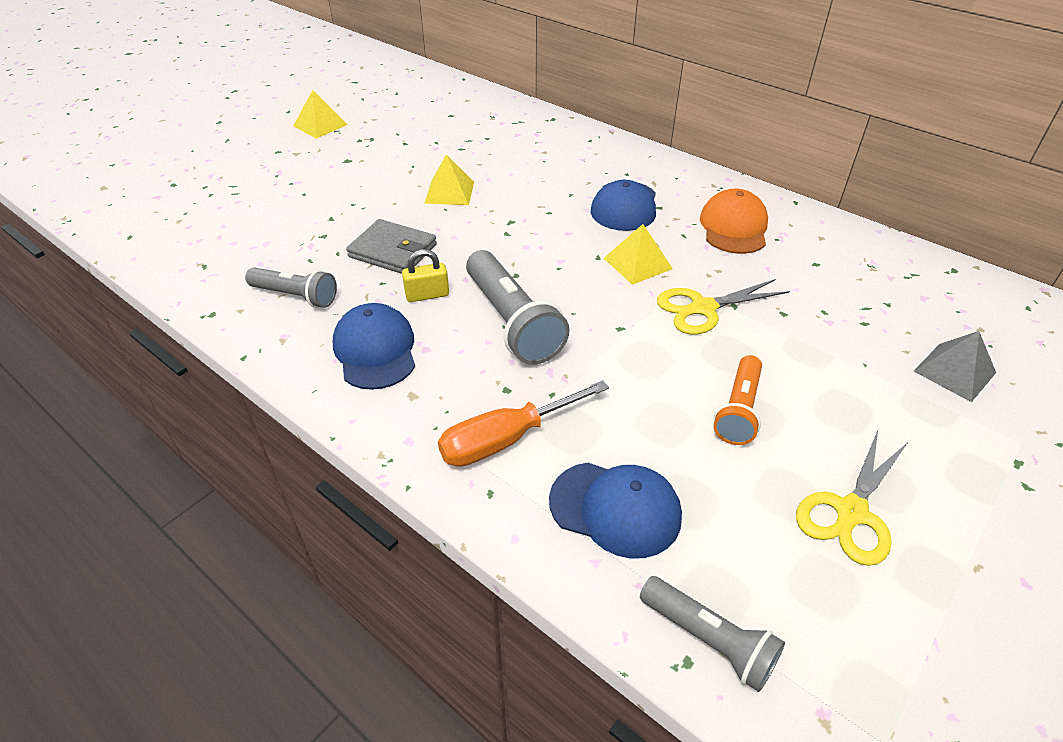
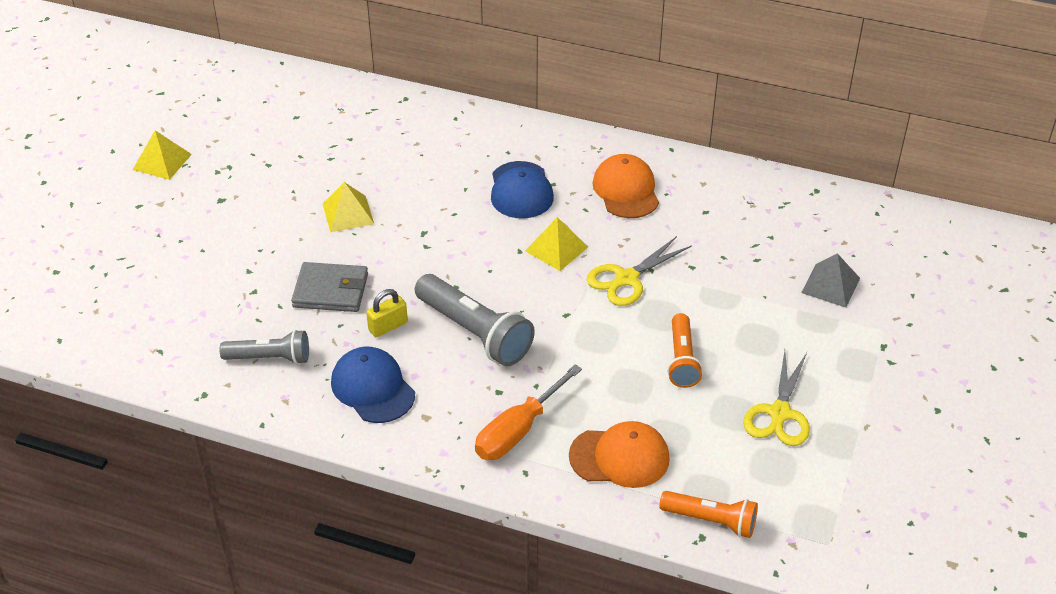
camera: 20 degrees left, 0 degrees up
blue cap [549,463,682,559] -> orange cap [569,421,670,488]
grey flashlight [640,576,785,692] -> orange flashlight [659,491,758,538]

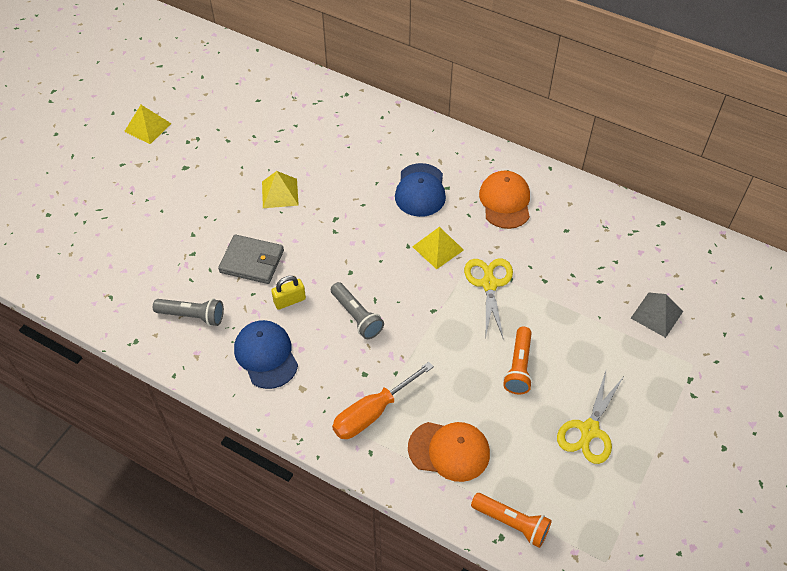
camera: 10 degrees right, 10 degrees up
grey flashlight [415,274,535,366] -> grey flashlight [331,282,384,339], size x0.62
yellow scissors [587,236,692,306] -> yellow scissors turned 120 degrees clockwise [464,259,513,340]

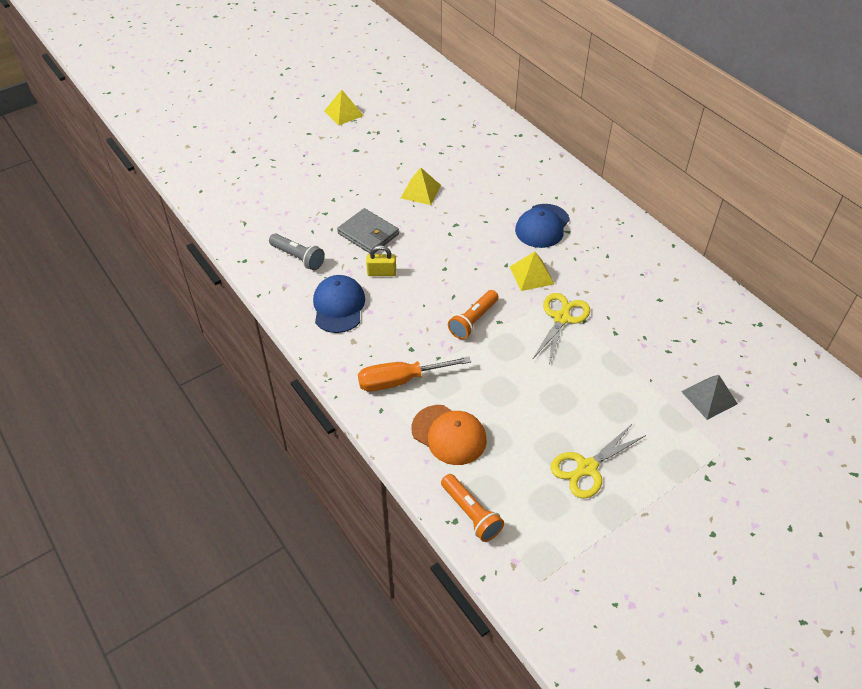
camera: 25 degrees right, 5 degrees down
grey flashlight [331,282,384,339] -> none
orange cap [479,170,530,229] -> none
orange flashlight [503,327,533,394] -> orange flashlight moved to [448,290,499,339]

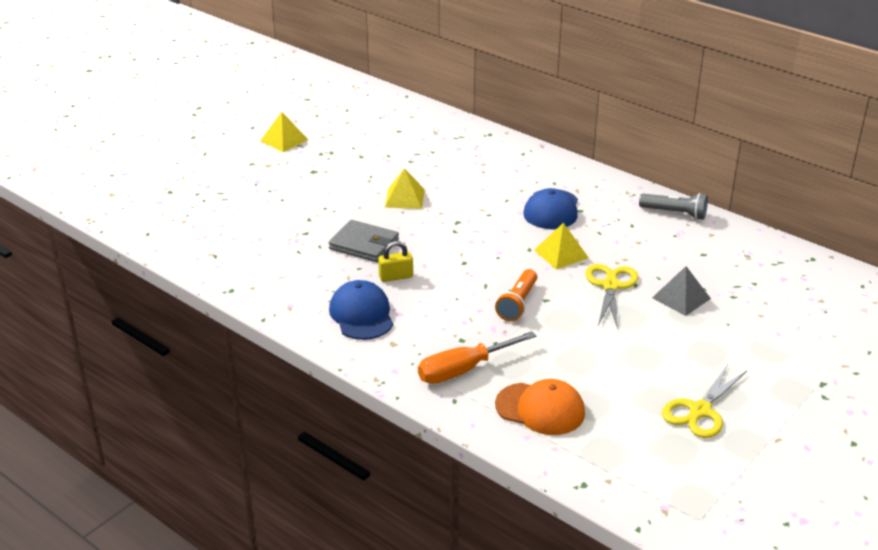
camera: 15 degrees left, 15 degrees down
grey flashlight [269,233,325,270] -> grey flashlight moved to [639,193,708,220]
orange flashlight [441,474,504,542] -> none
grey pyramid [681,375,738,420] -> grey pyramid moved to [652,266,711,316]

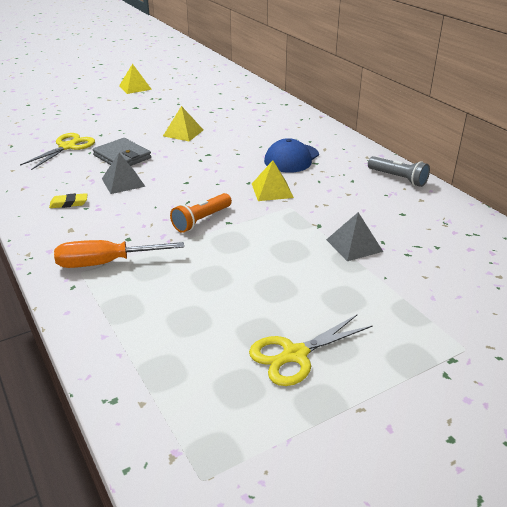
camera: 20 degrees right, 0 degrees up
blue cap [329,280,393,340] -> yellow eraser [49,193,88,208]
yellow padlock [378,241,413,282] -> grey pyramid [102,153,146,194]
orange cap [495,379,585,435] -> none
yellow scissors [585,264,638,329] -> yellow scissors moved to [20,133,95,170]

